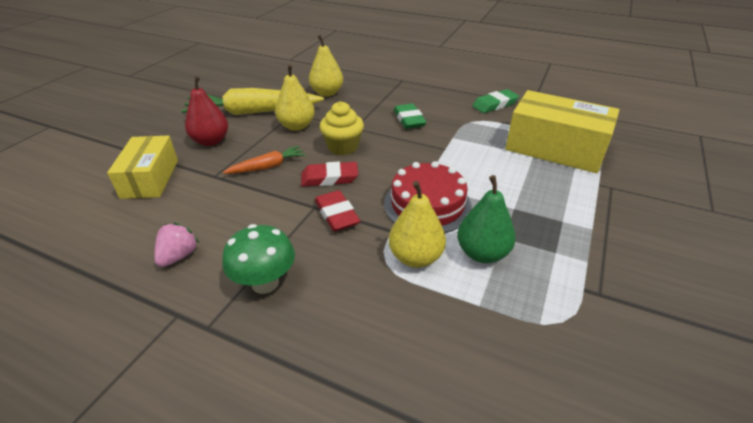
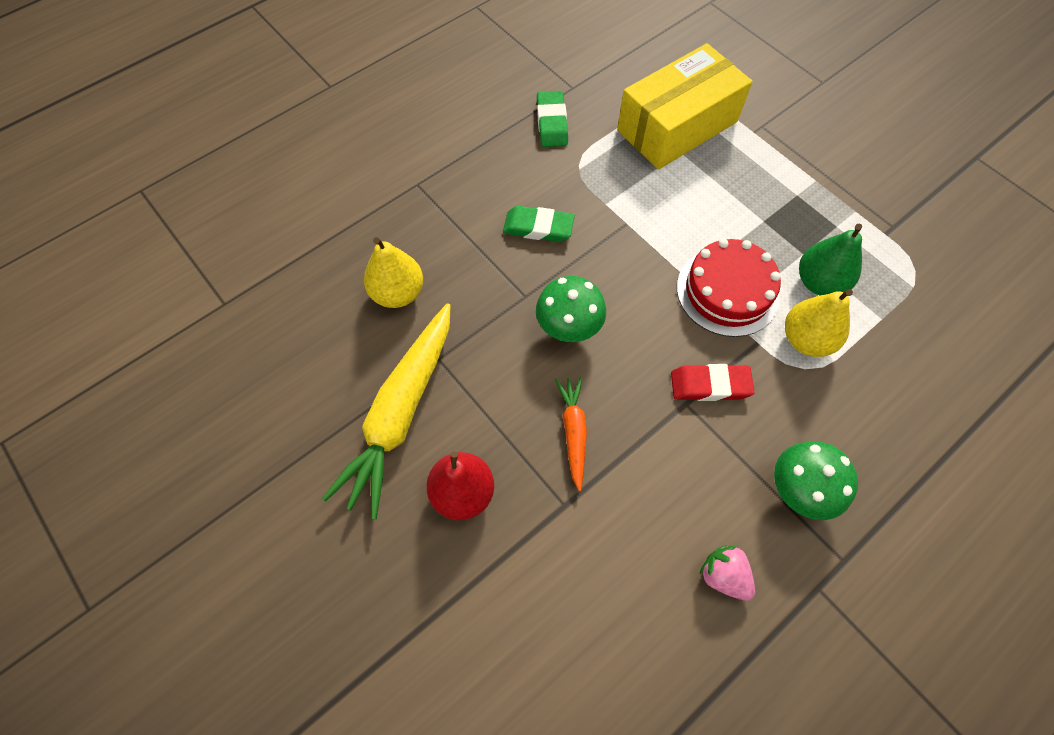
camera: 65 degrees left, 25 degrees up
yellow box [107,136,178,199] -> none
yellow pear [275,64,315,131] -> none
red eraser [301,162,358,186] -> none
yellow cupcake [320,101,364,155] -> green mushroom [536,276,606,342]

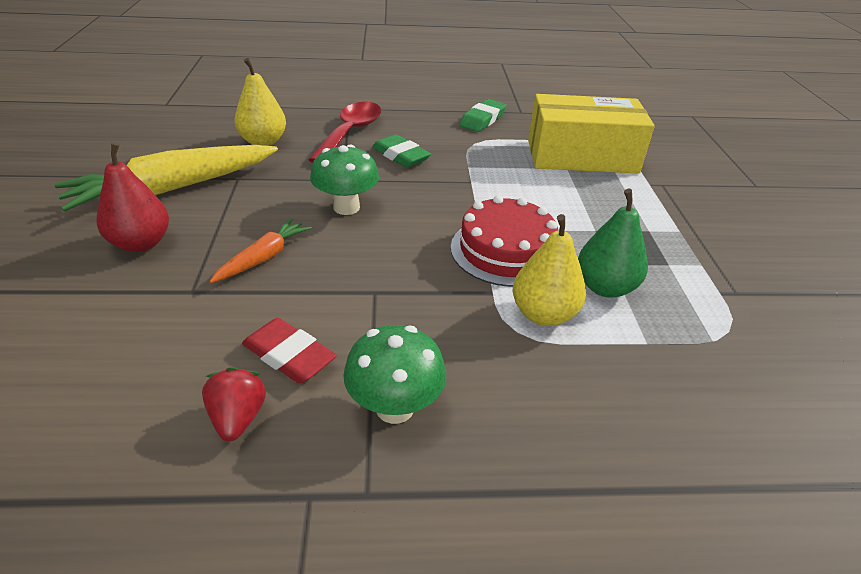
camera: 35 degrees right, 25 degrees down
red eraser [671,364,755,401] -> red eraser moved to [242,318,337,384]
pink strawberry [700,545,755,601] -> red strawberry [202,367,266,441]
none -> red spoon [308,102,381,163]

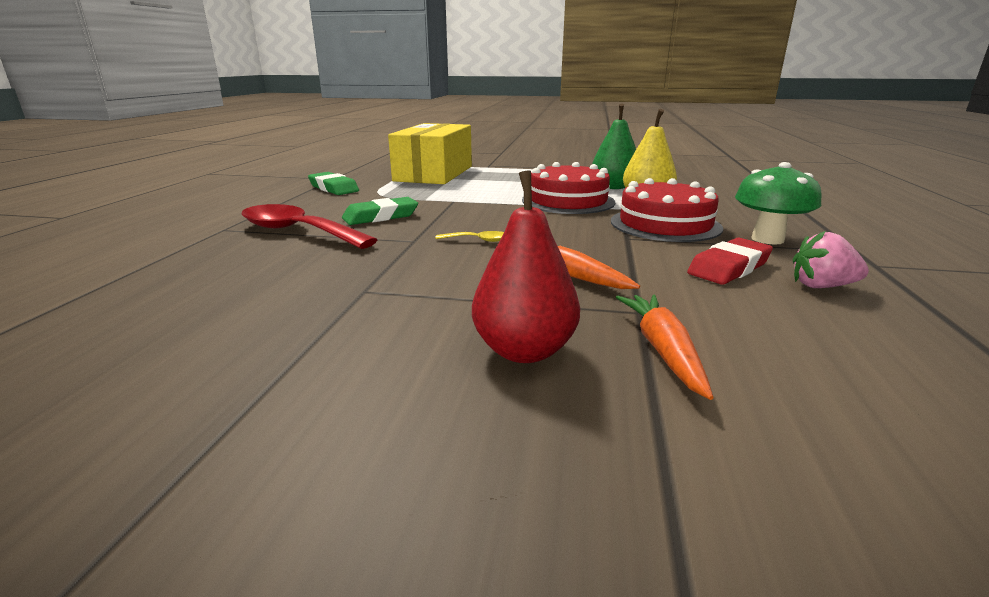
camera: 75 degrees left, 15 degrees down
yellow carrot [54,145,278,211] -> none
red strawberry [202,367,266,441] -> pink strawberry [793,231,869,288]
yellow pear [234,58,286,146] -> none
green mushroom [310,145,379,215] -> yellow spoon [435,231,504,242]
none -> red cake [611,178,723,242]
none -> orange carrot [616,294,713,400]

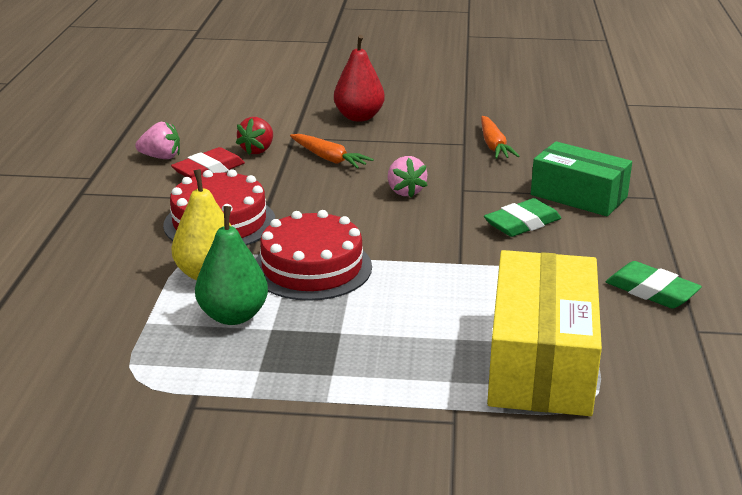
camera: 175 degrees right, 5 degrees up
red spoon [241,204,377,249] -> green box [531,141,632,216]
yellow spoon [435,231,504,242] -> pink strawberry [388,156,428,197]
orange carrot [616,294,713,400] -> orange carrot moved to [481,116,520,159]
green mushroom [735,162,822,245] -> none
none -> red strawberry [236,117,273,155]

